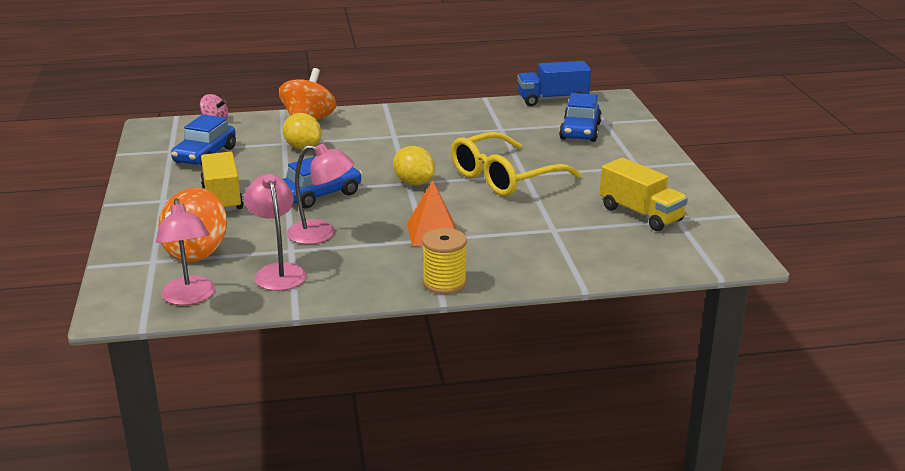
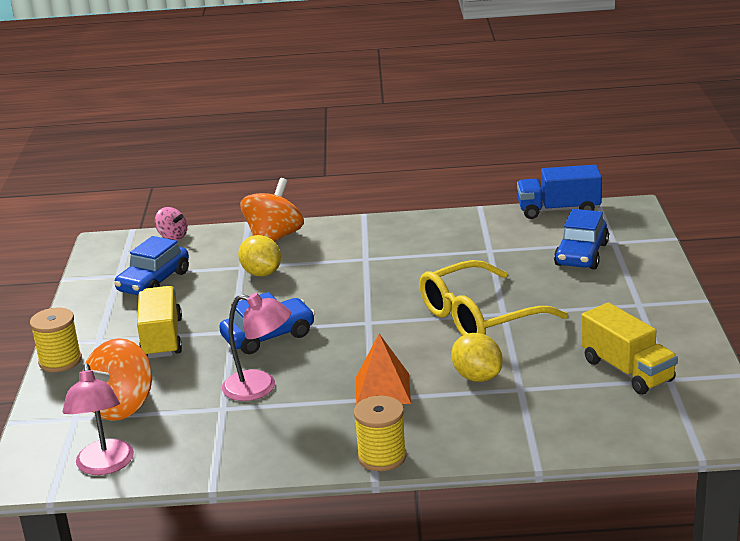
camera: 10 degrees right, 0 degrees up
pink lamp [244,174,307,291] -> none
yellow lemon [393,146,435,185] -> yellow lemon moved to [451,333,503,382]
none -> yellow spool [30,308,82,372]

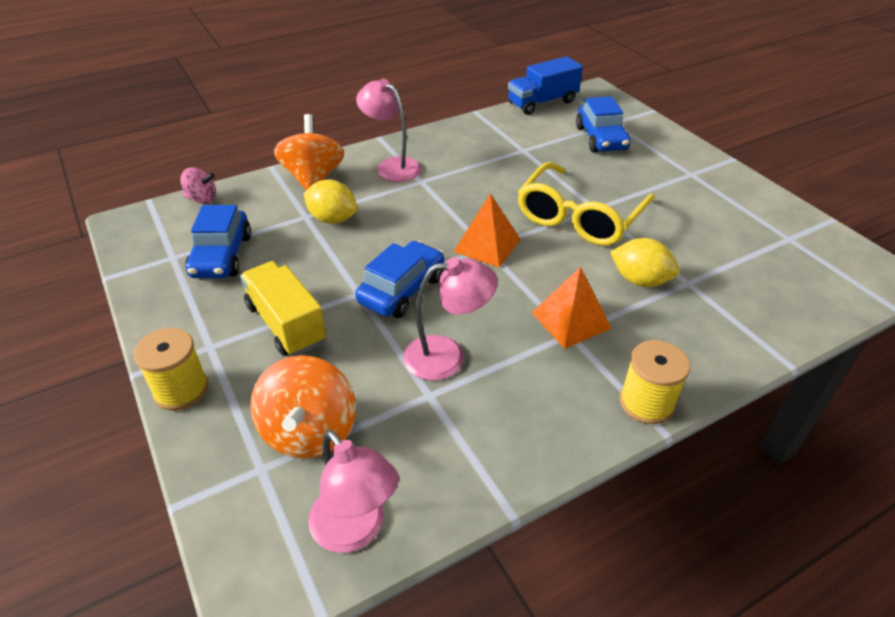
camera: 30 degrees left, 15 degrees up
yellow truck [581,302,678,395] -> none
none -> pink lamp [356,79,421,182]
none -> orange pyramid [454,194,521,267]

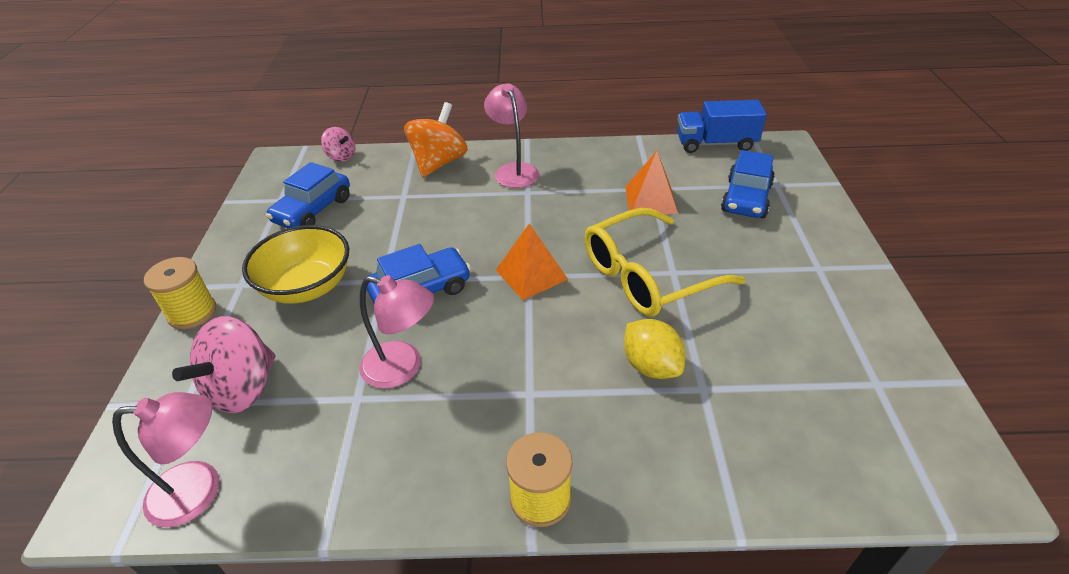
camera: 30 degrees right, 0 degrees up
yellow truck [240,261,326,356] -> yellow bowl [242,225,349,304]
orange spinning top [250,355,356,459] -> pink spinning top [172,316,276,413]
yellow lemon [303,179,357,224] -> none
pink lamp [308,429,399,553] -> pink lamp turned 90 degrees counterclockwise [112,392,219,527]
orange pyramid [531,267,612,349] -> orange pyramid moved to [625,151,678,214]

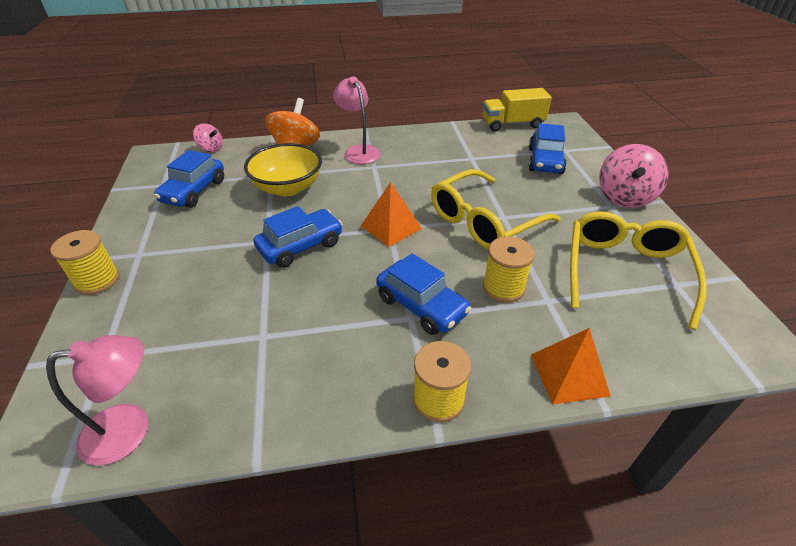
camera: 10 degrees left, 0 degrees up
pink spinning top [172,316,276,413] -> pink spinning top moved to [599,144,669,208]
yellow bowl [242,225,349,304] -> yellow bowl moved to [244,143,322,196]
pink lamp [359,275,434,389] -> none
yellow lemon [624,319,685,379] -> yellow spool [483,236,534,302]
orange pyramid [625,151,678,214] -> orange pyramid moved to [531,328,611,405]
blue truck [677,100,767,153] -> yellow truck [483,88,552,132]
none -> blue car [376,253,471,335]
none -> yellow glasses [570,212,707,330]

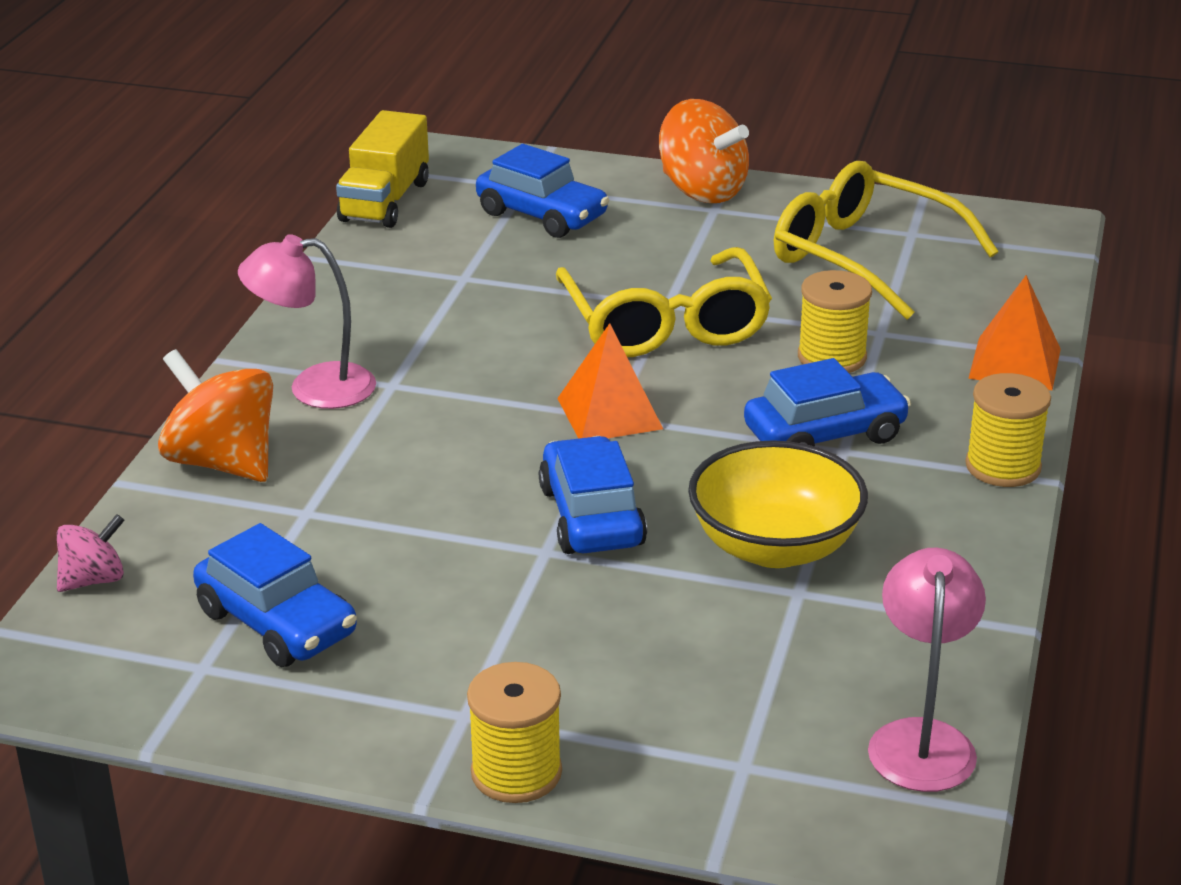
camera: 65 degrees left, 10 degrees down
yellow bowl [244,143,322,196] -> yellow bowl moved to [688,440,868,568]
pink spinning top [599,144,669,208] -> orange spinning top [659,99,749,203]

